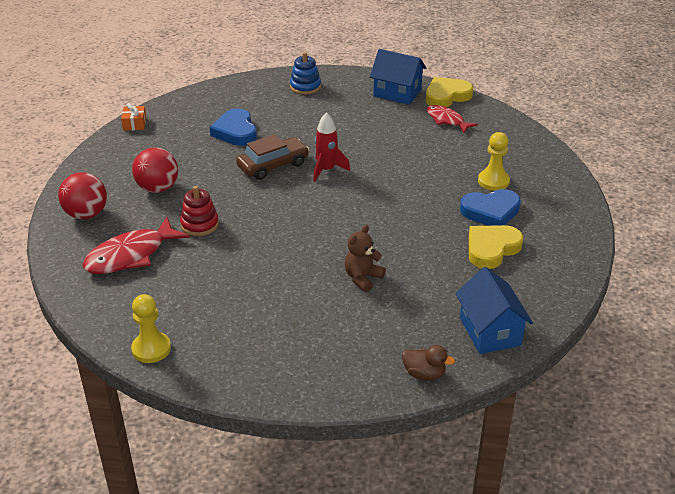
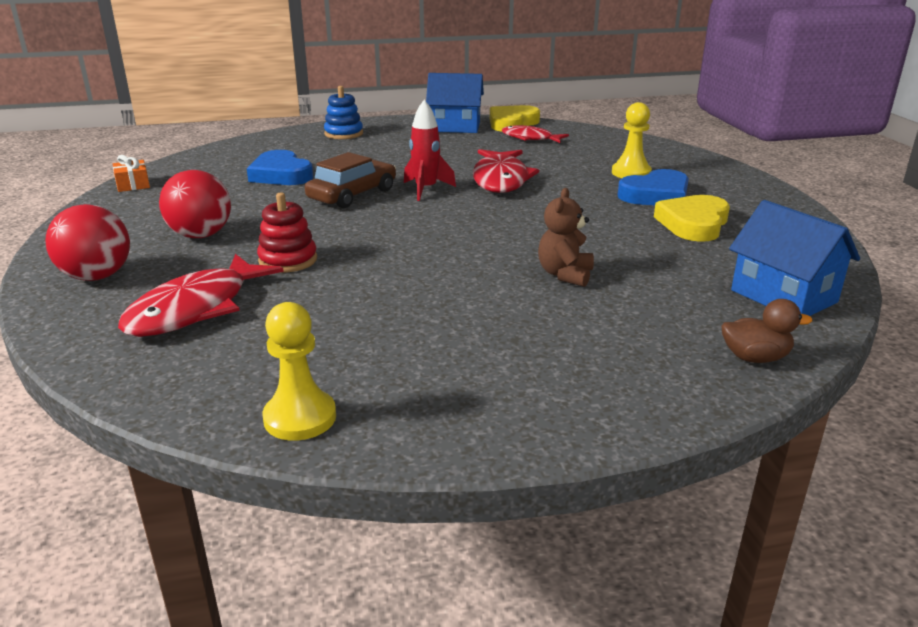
camera: 20 degrees left, 10 degrees down
none -> red fish [473,149,539,193]

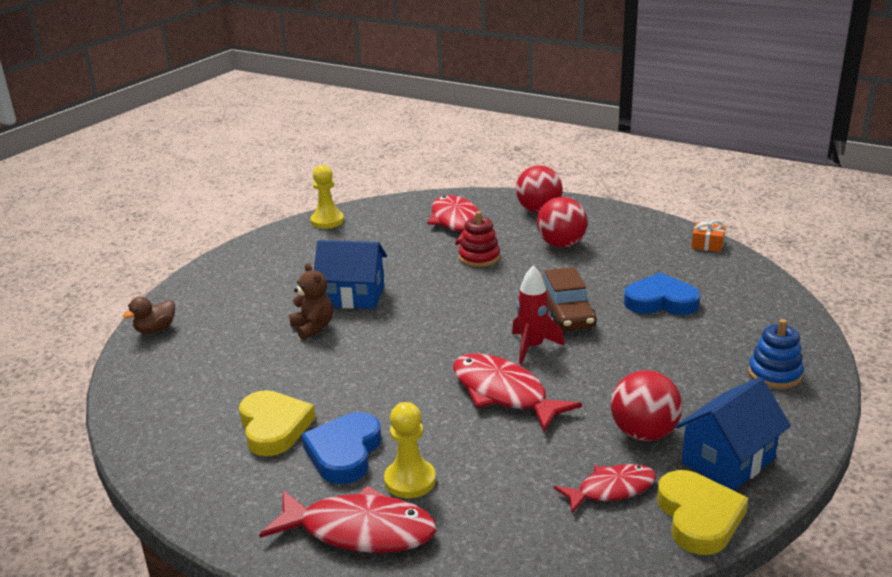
camera: 135 degrees right, 0 degrees up
blue house [729,200,860,316] -> blue house moved to [314,240,387,309]
none -> red fish [259,486,437,553]
none -> red ball [611,370,682,441]

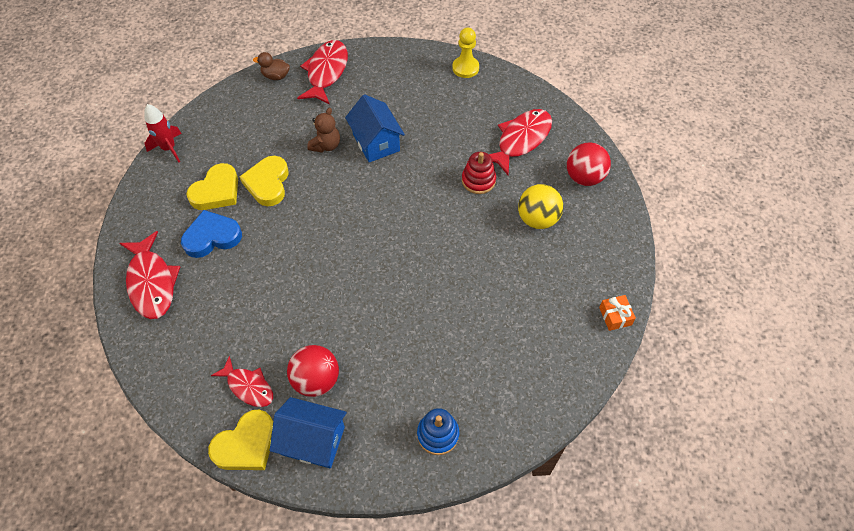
camera: 55 degrees right, 30 degrees up
yellow pawn [384,402,436,498] -> none
red fish [453,353,582,432] -> red fish moved to [297,40,348,104]
red rocket [512,265,565,364] -> red rocket moved to [144,104,182,162]
red ball [537,197,588,248] -> yellow ball [518,184,563,229]
brown car [542,267,597,331] -> none
blue heart [624,273,701,315] -> none
none -> yellow heart [239,156,289,206]

